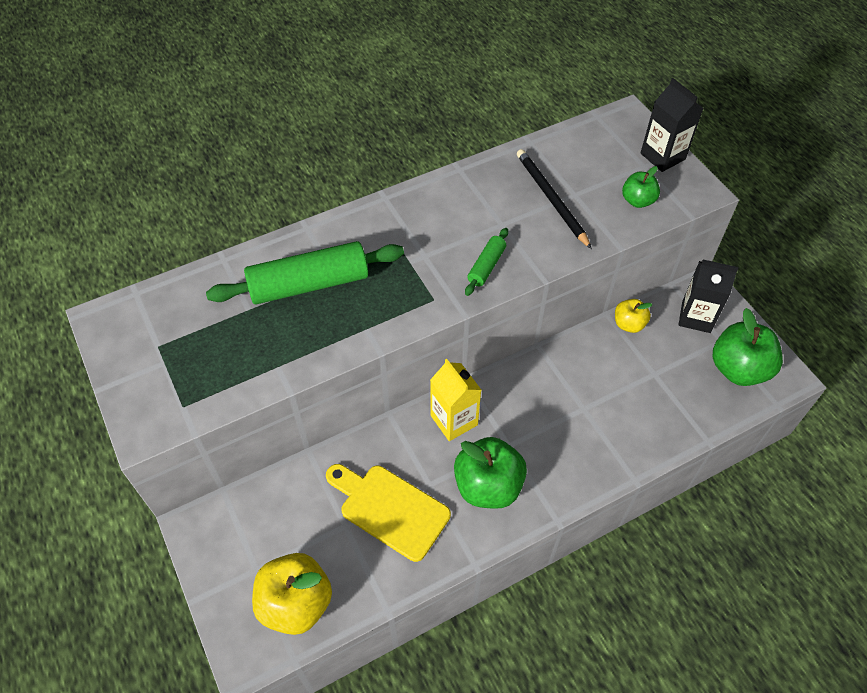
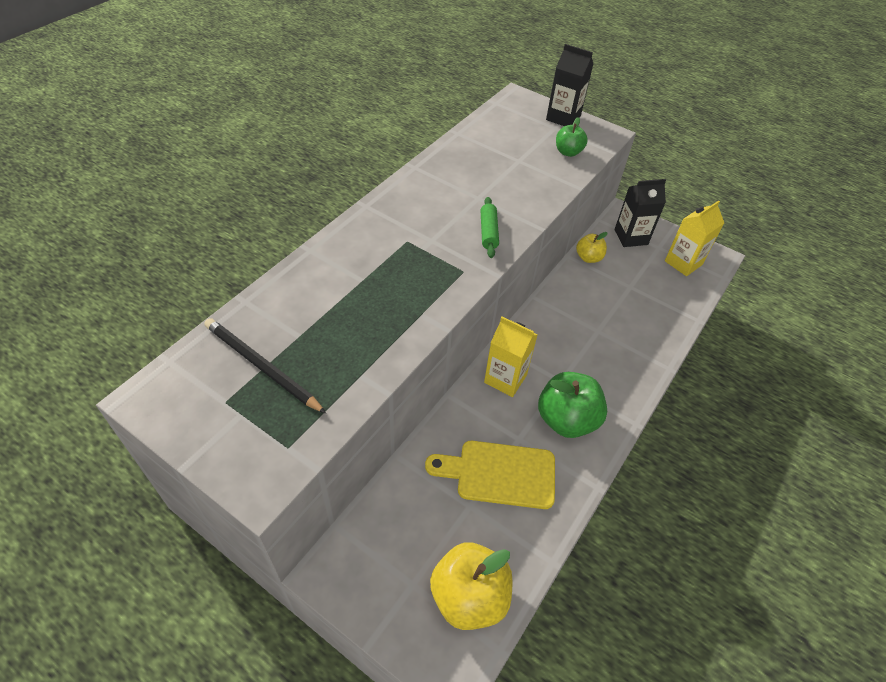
camera: 30 degrees left, 5 degrees down
green rolling pin [206,241,404,305] -> none
black pencil [517,149,592,249] -> black pencil moved to [204,318,326,413]
green apple [713,308,783,386] -> yellow carton [665,200,724,276]

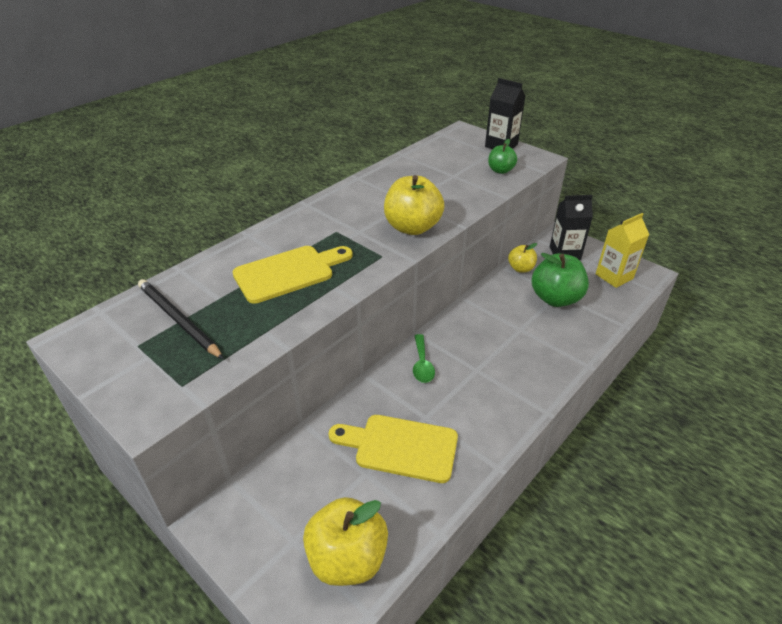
camera: 10 degrees right, 10 degrees down
green rolling pin [480,197,499,258] -> yellow apple [384,175,444,235]
yellow carton [484,317,538,397] -> green spoon [413,334,435,383]
green apple [538,372,607,438] -> green apple moved to [532,253,589,307]
none -> yellow cutting board [233,246,353,304]

